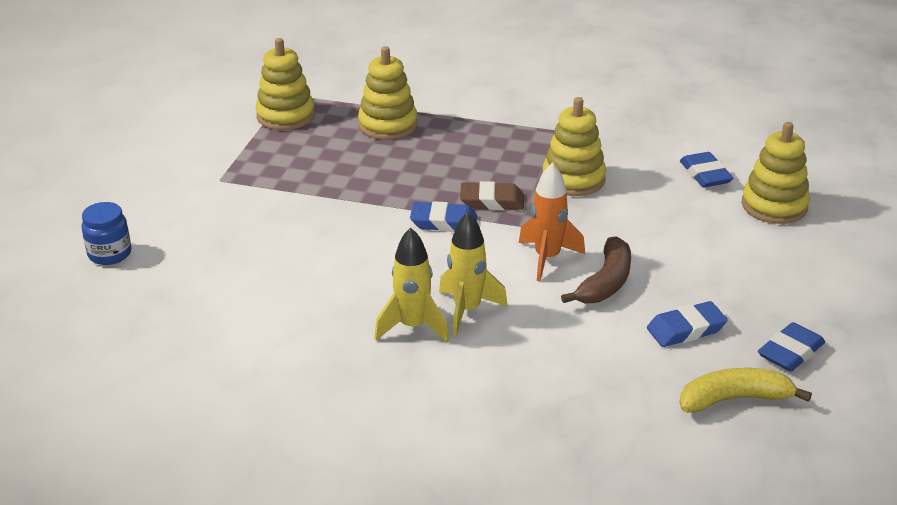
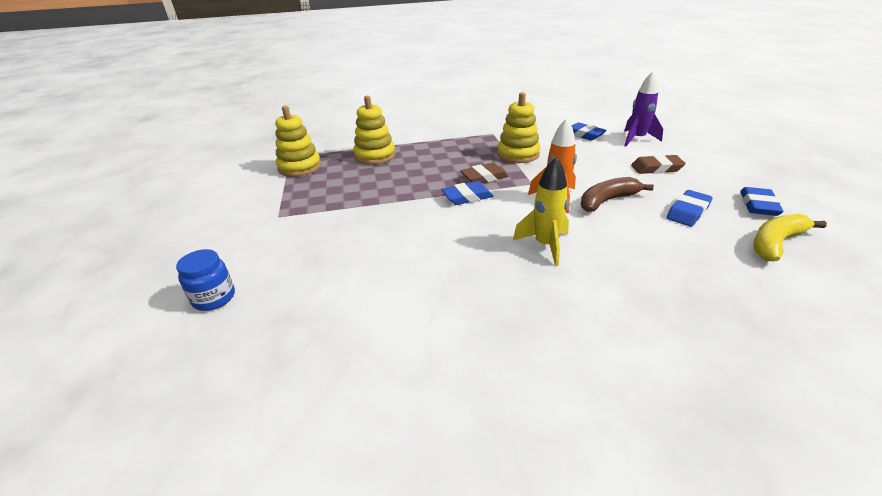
camera: 25 degrees left, 0 degrees up
yellow rocket [374,227,449,343] -> none
brown banana [561,236,631,303] -> brown banana turned 120 degrees counterclockwise [581,177,654,212]
yellow stacking toy [741,122,810,224] -> purple rocket [624,71,663,146]
none -> brown eraser [631,155,686,174]

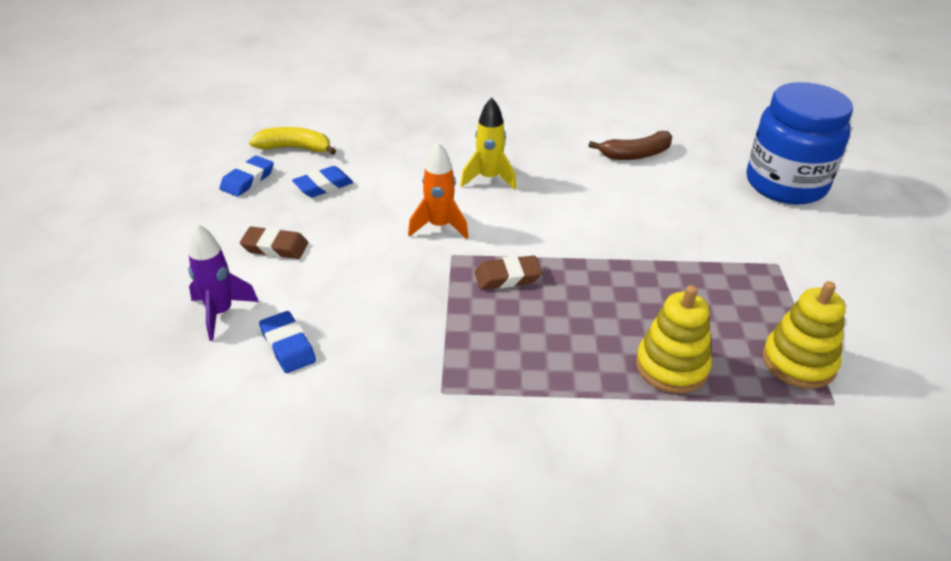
camera: 170 degrees left, 5 degrees up
blue jar [176,249,235,311] -> blue jar [746,82,853,204], size x2.31
blue eraser [441,181,494,205] -> none
yellow stacking toy [497,92,540,163] -> none
brown banana [581,177,654,212] -> brown banana moved to [589,131,672,160]
yellow banana [753,214,827,261] -> yellow banana turned 150 degrees counterclockwise [249,127,336,155]

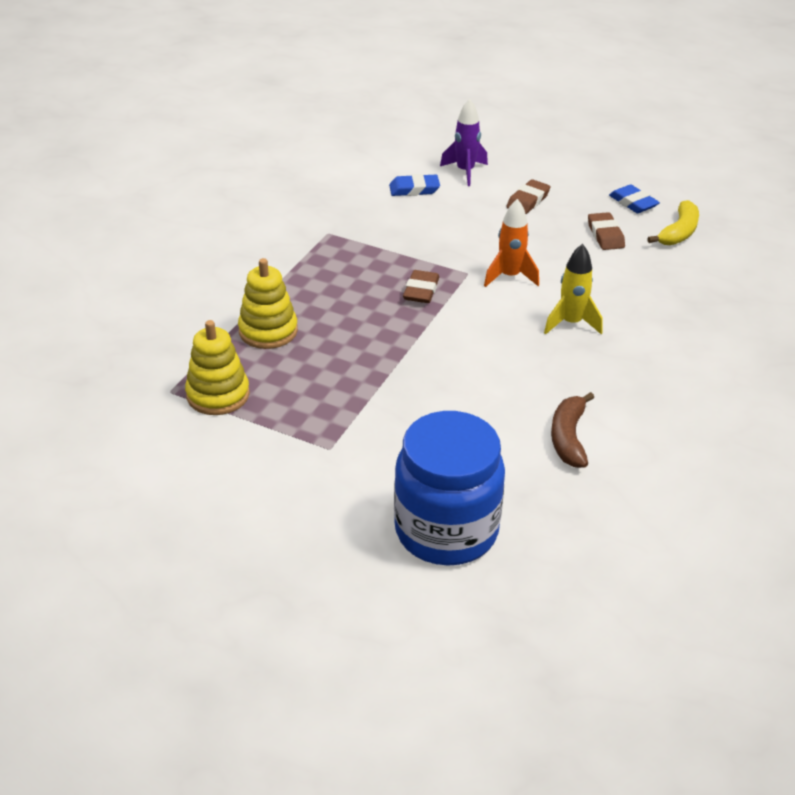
camera: 115 degrees right, 0 degrees up
blue eraser [292,166,353,197] -> brown eraser [588,212,625,250]

